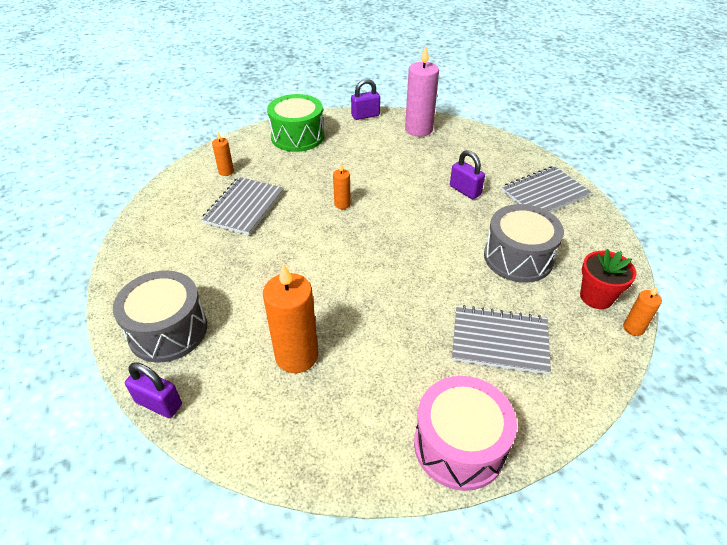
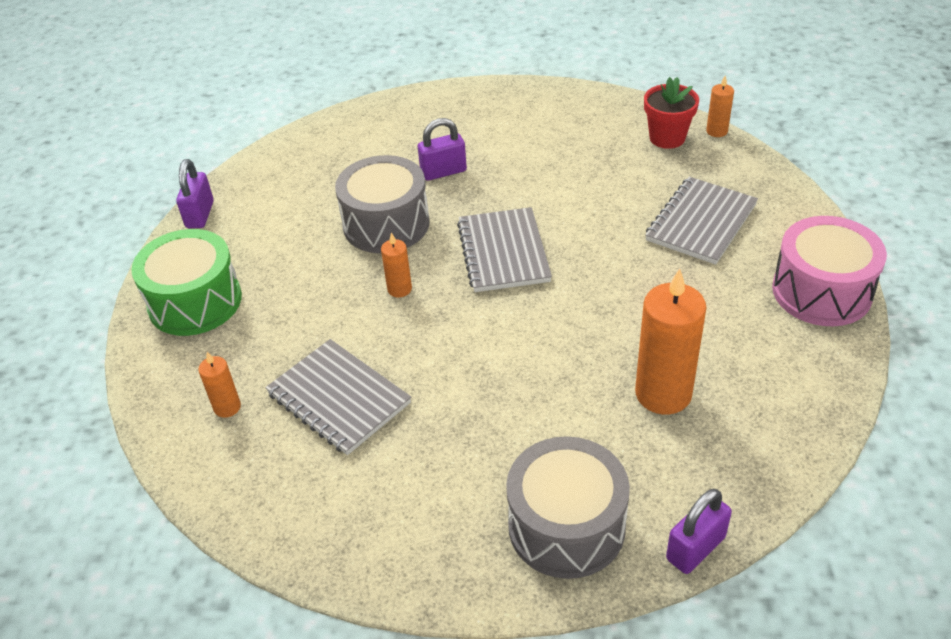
camera: 65 degrees left, 0 degrees up
pink candle [405,46,439,137] -> none
grey drum [484,204,564,283] -> grey drum moved to [335,155,430,253]
grey notebook [502,166,591,212] -> grey notebook moved to [457,207,552,292]

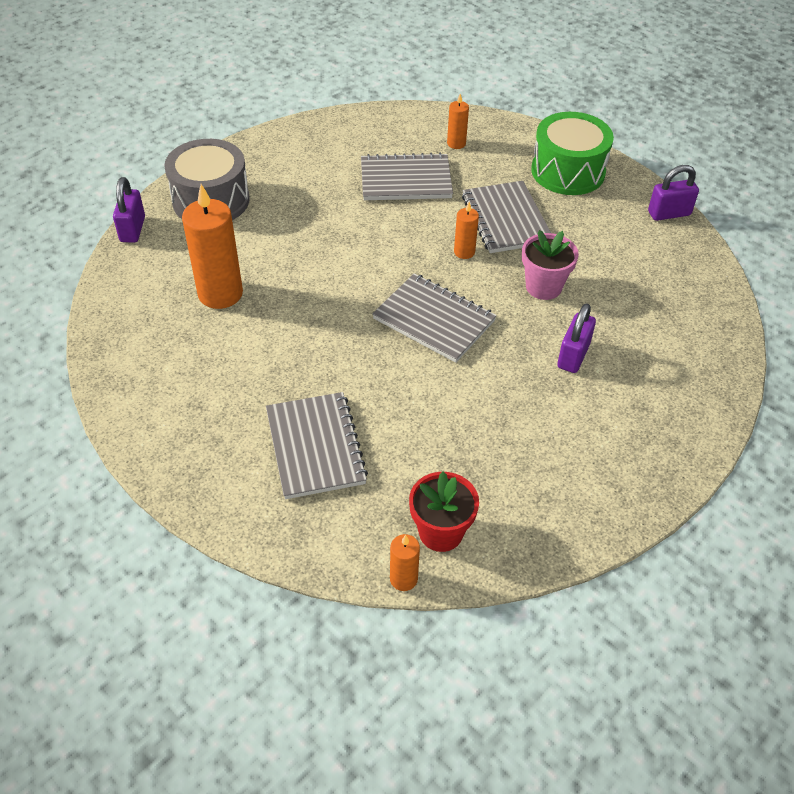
camera: 130 degrees right, 5 degrees up
purple padlock [176,159,214,228] -> purple padlock turned 60 degrees counterclockwise [648,165,699,221]
grey drum [335,155,430,253] -> pink flower pot [522,230,579,300]
pink drum [772,216,887,326] -> none
none -> grey notebook [462,181,551,253]

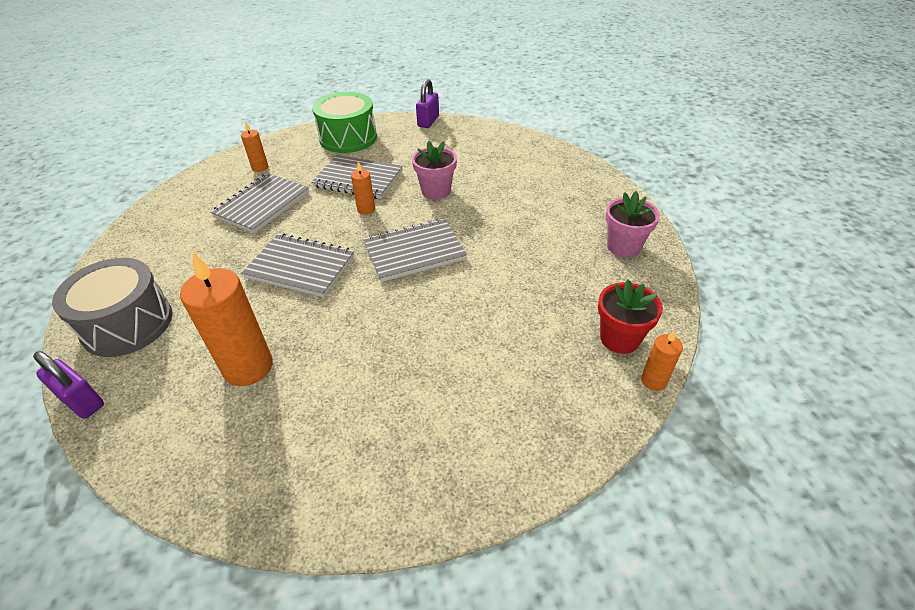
camera: 55 degrees left, 5 degrees down
grey notebook [266,392,368,499] -> grey notebook moved to [242,233,355,297]
purple padlock [557,303,596,373] -> none
none -> pink flower pot [606,191,660,258]

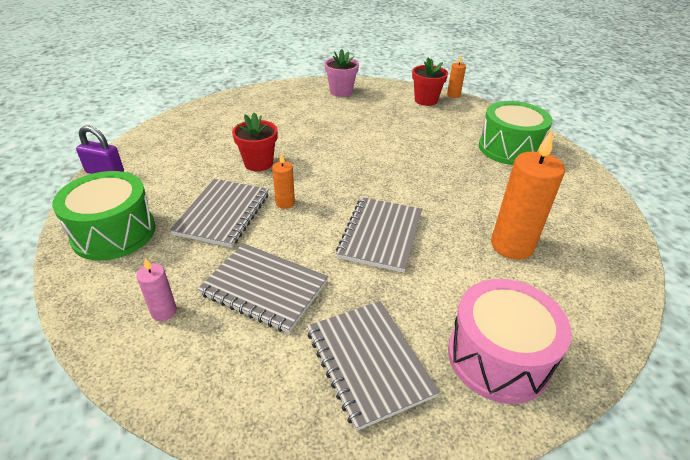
camera: 95 degrees left, 5 degrees down
purple padlock [33,351,104,419] -> none
grey drum [52,258,172,357] -> pink drum [448,279,572,404]
orange candle [241,121,268,172] -> pink candle [136,258,177,321]
grey notebook [363,219,467,282] -> grey notebook moved to [307,301,440,431]
pink flower pot [412,141,457,200] -> red flower pot [232,112,277,171]
none -> green drum [479,101,552,165]

